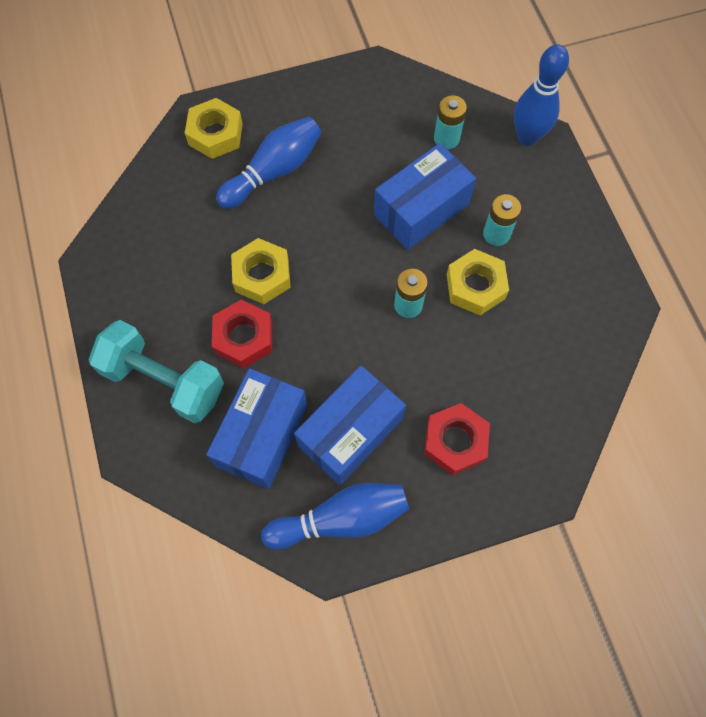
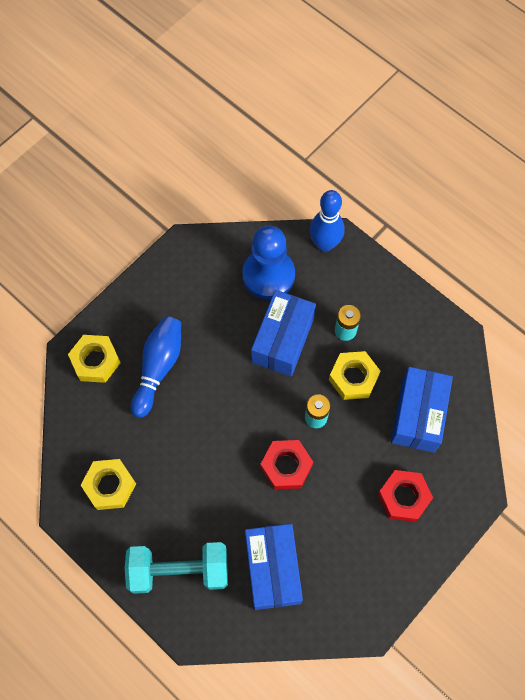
camera: 30 degrees left, 0 degrees up
red nut [212,299,272,368] -> red nut moved to [261,440,313,489]
yellow nut [231,238,290,304] -> yellow nut moved to [81,459,136,510]
blue bowling pin [261,483,409,550] -> none
blue box [294,366,406,485] -> blue box moved to [391,367,453,453]
turquoise battery [434,95,467,149] -> blue pawn [242,226,295,299]

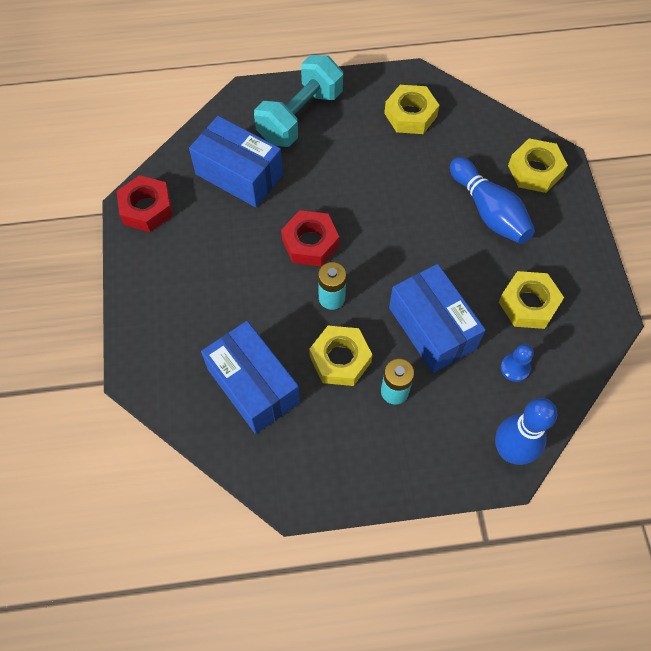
camera: 130 degrees right, 5 degrees down
blue pawn [242,226,295,299] -> blue pawn [501,344,534,382], size x0.43
red nut [378,470,433,522] -> red nut moved to [116,175,173,232]
none -> yellow nut [499,271,564,329]

